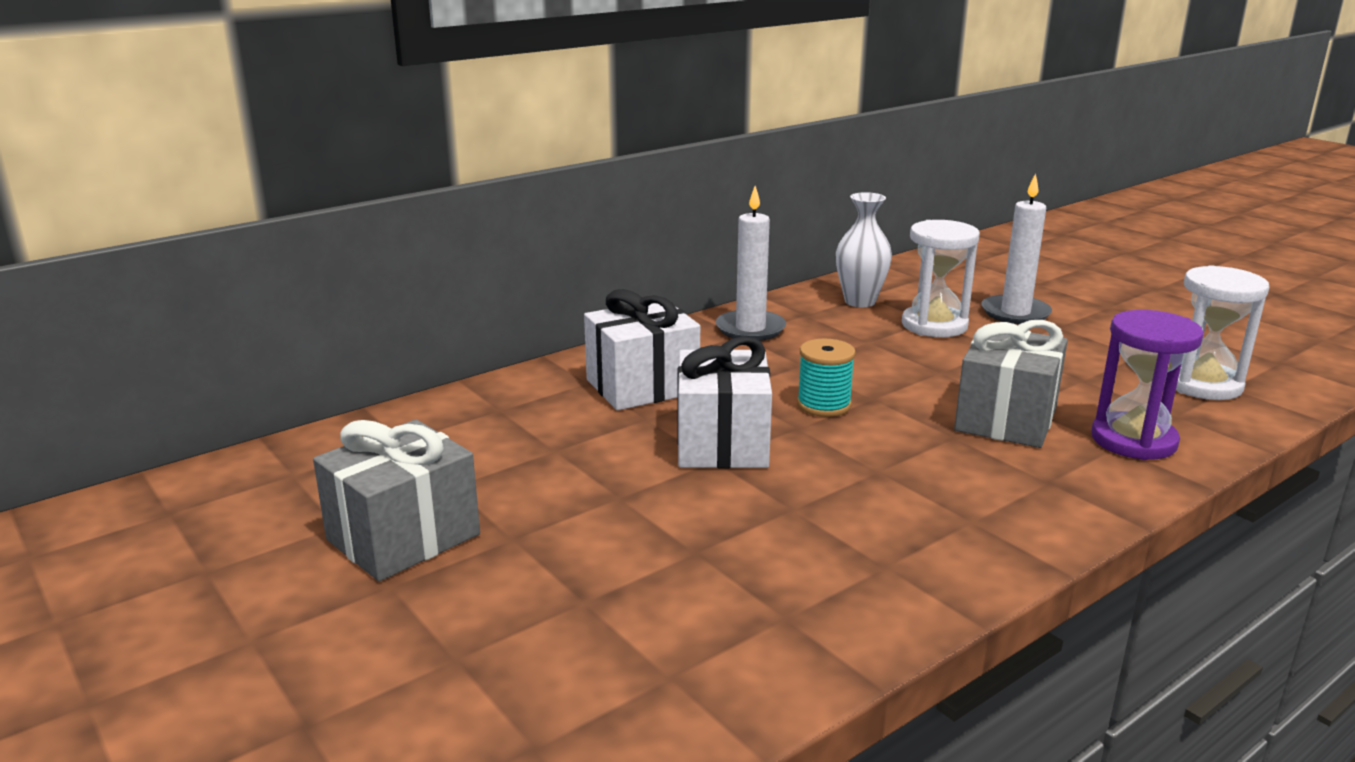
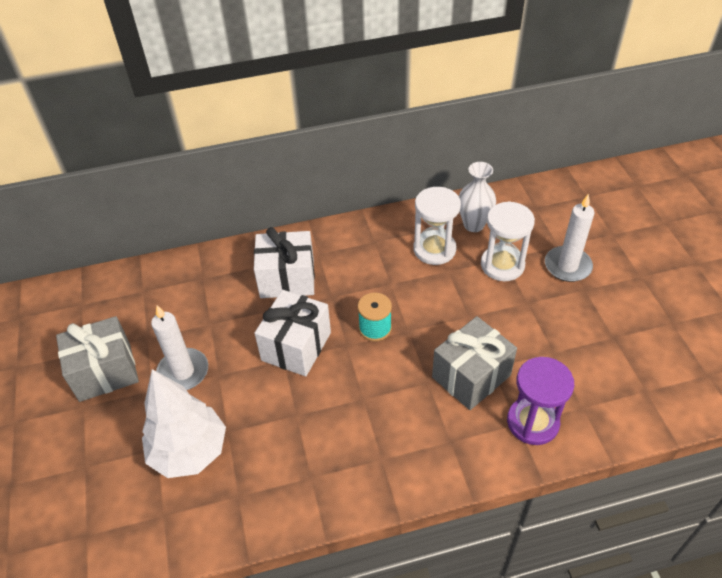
camera: 25 degrees right, 25 degrees up
white candle [716,186,786,341] -> white candle moved to [151,305,208,390]
white hourglass [1165,265,1269,400] -> white hourglass moved to [413,187,461,265]
none -> white tree [142,369,226,478]

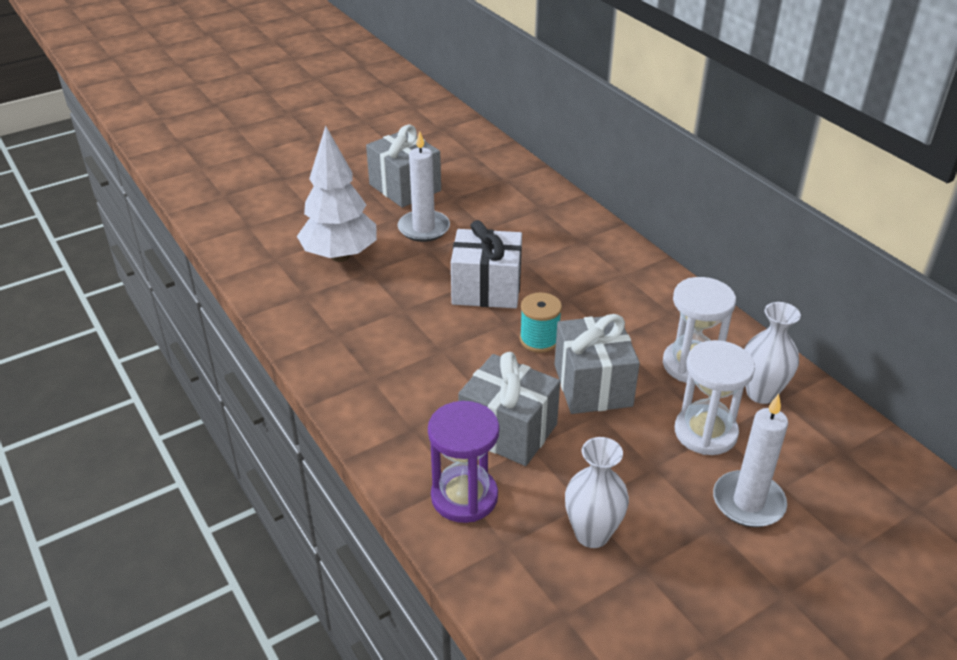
camera: 70 degrees right, 10 degrees down
white gift [254,227,315,298] -> none
none -> grey gift [554,314,640,414]
none -> white vase [565,437,629,548]

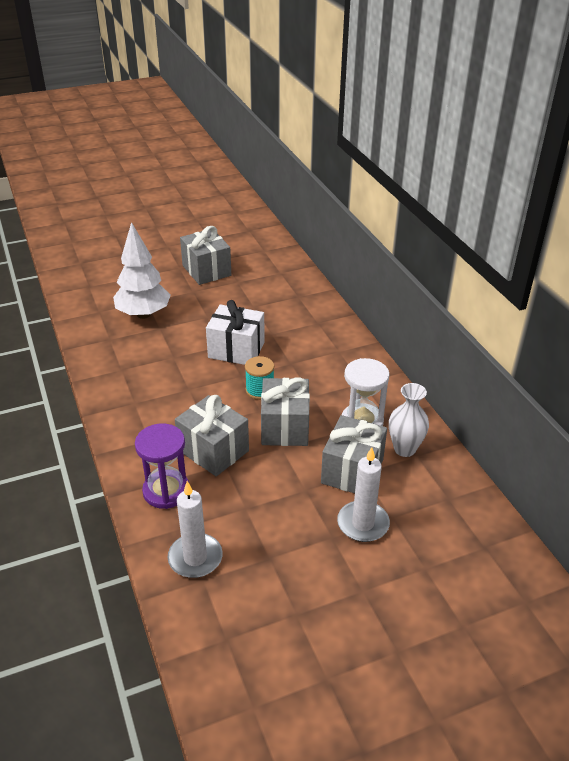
camera: 10 degrees right, 0 degrees up
white candle [397,131,450,242] -> white candle moved to [167,481,223,578]
white vase [565,437,629,548] -> none
white hourglass [675,340,755,455] -> grey gift [321,415,387,493]

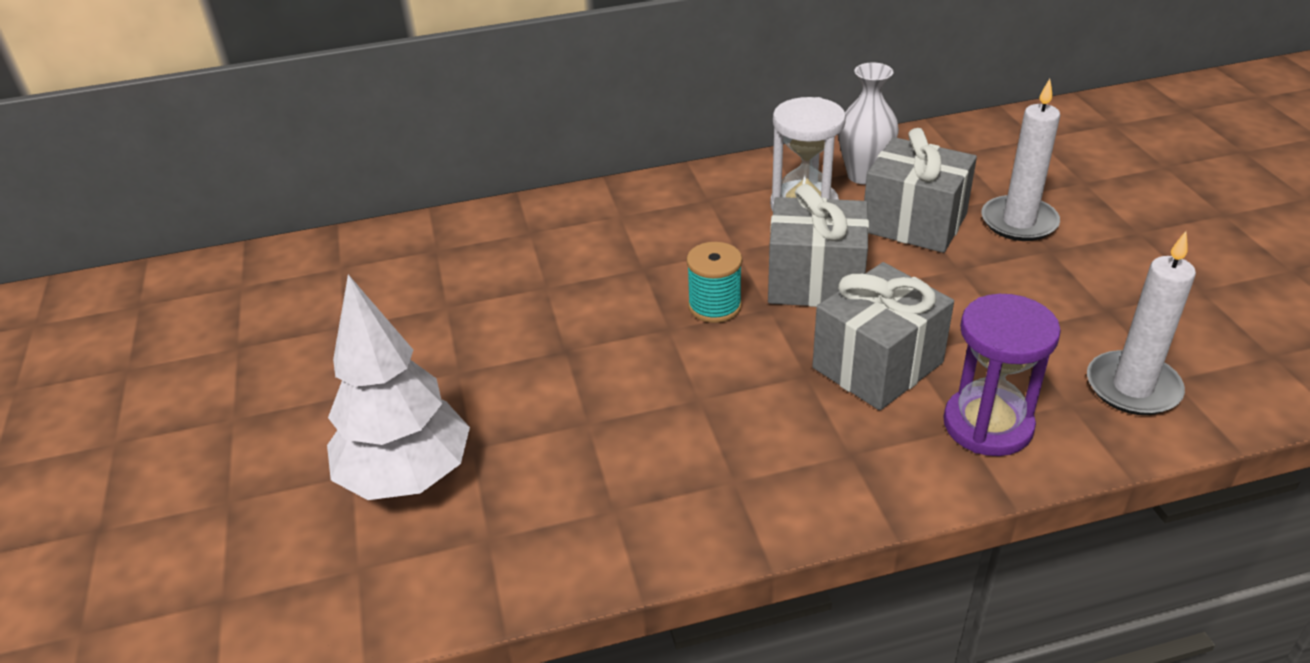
camera: 80 degrees left, 0 degrees up
grey gift [180,226,231,285] -> none
white gift [206,300,265,365] -> none

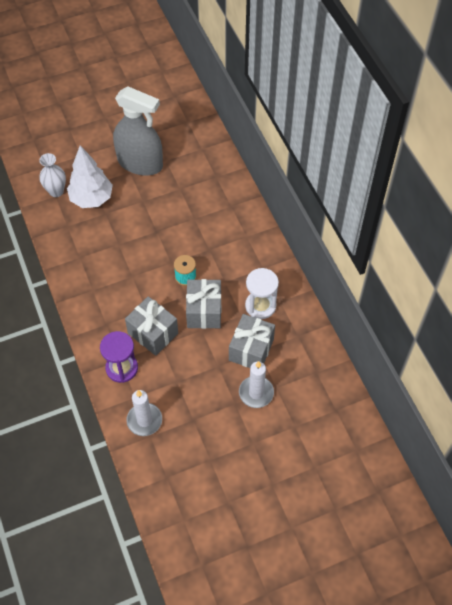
camera: 80 degrees right, 20 degrees up
white vase [838,63,899,184] -> white vase moved to [39,153,66,197]
none -> grey spray bottle [113,87,163,176]

